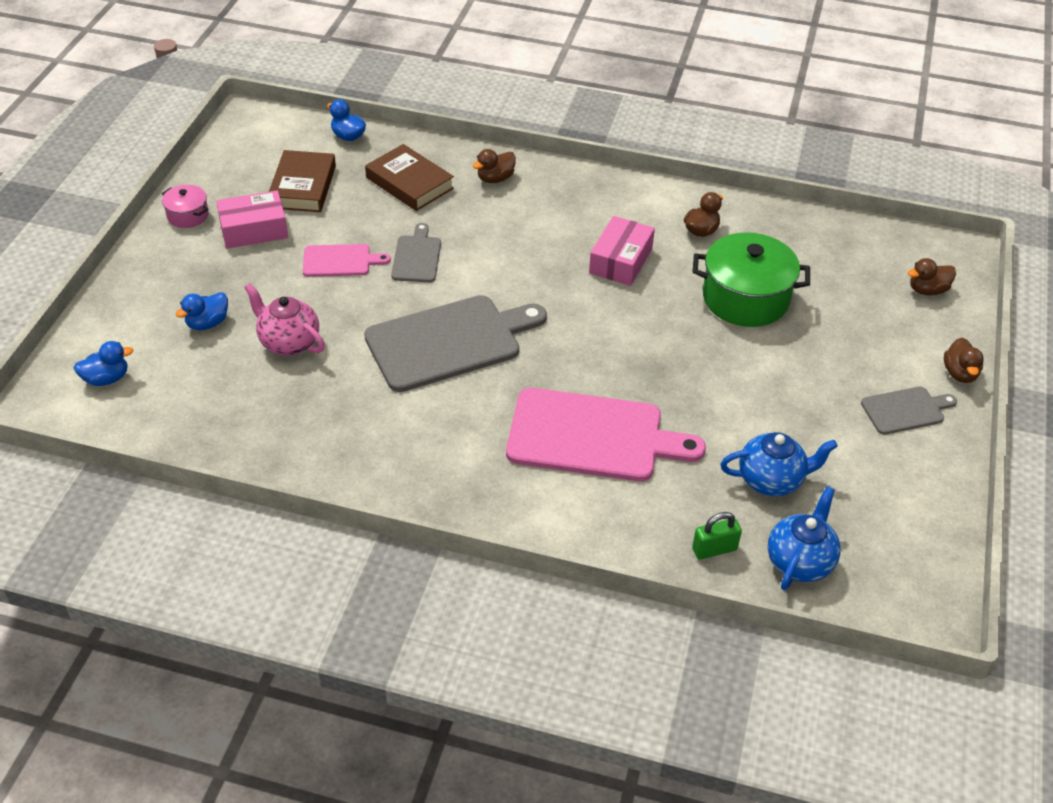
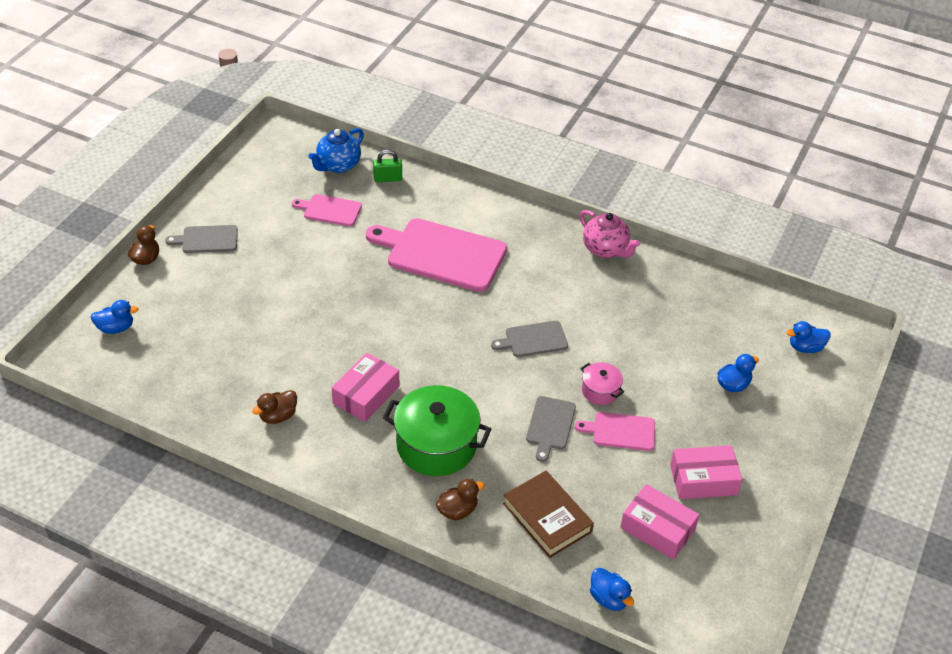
camera: 170 degrees left, 0 degrees up
pink pot [162,185,209,228] -> pink pot moved to [580,362,624,405]
pink teapot [244,283,325,356] -> pink teapot moved to [580,210,640,258]
brown book [269,150,336,212] -> pink box [620,484,699,559]
grey cutting board [364,295,547,392] -> grey cutting board [491,321,568,357], size x0.50
green pot [692,232,810,327] -> green pot moved to [383,385,491,476]
blue teapot [720,432,838,496] -> pink cutting board [292,194,362,226]
brown duck [908,258,956,296] -> blue duck [91,300,138,334]

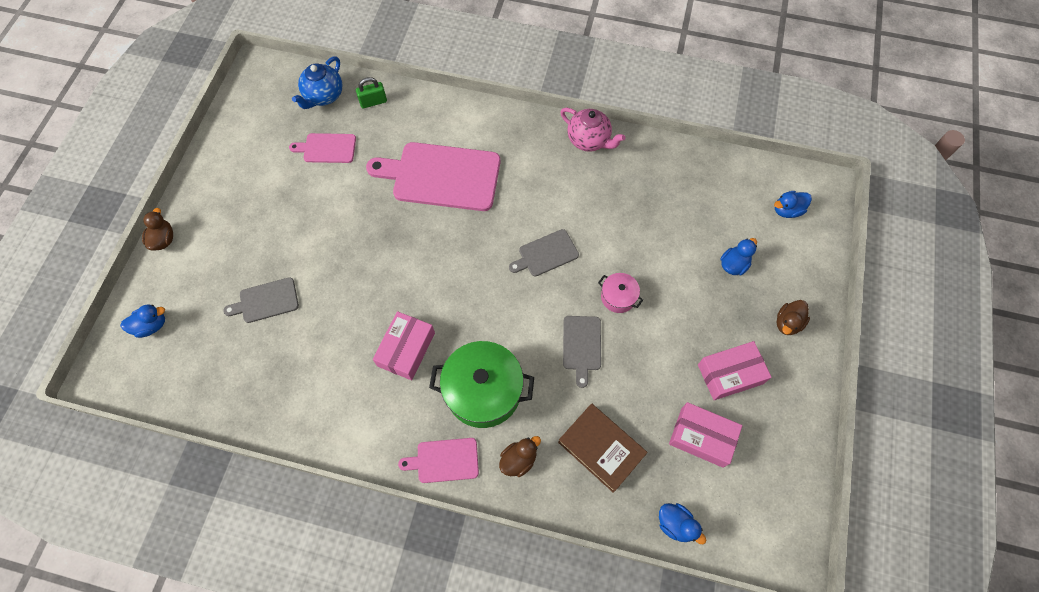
camera: 10 degrees left, 20 degrees up
grey cutting board [165,225,238,253] -> grey cutting board moved to [223,277,299,323]
brown duck [252,390,297,424] -> brown duck moved to [777,300,810,335]
pink cutting board [575,412,655,451] -> pink cutting board moved to [398,438,479,483]

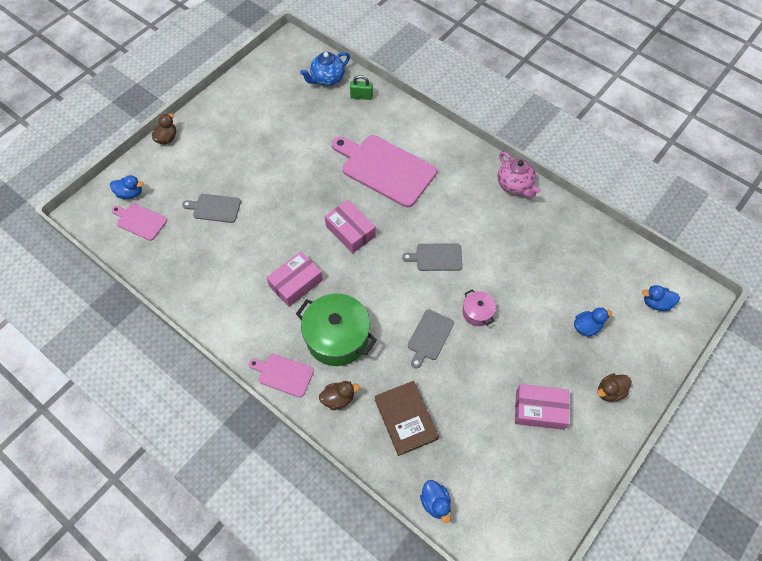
camera: 25 degrees right, 5 degrees down
pink cutting board [289,133,356,163] -> pink cutting board moved to [111,203,167,241]
pink box [669,402,742,468] -> pink box moved to [325,200,376,253]

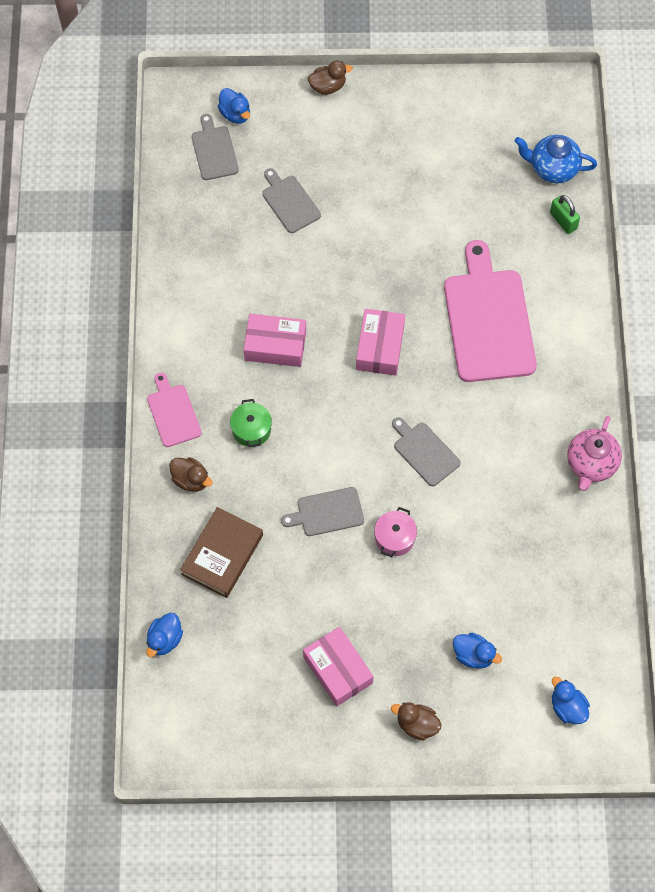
camera: 50 degrees right, 5 degrees up
pink cutting board [111,203,167,241] -> grey cutting board [192,114,239,180]
green pot [296,293,377,366] -> green pot [230,399,272,447], size x0.49

